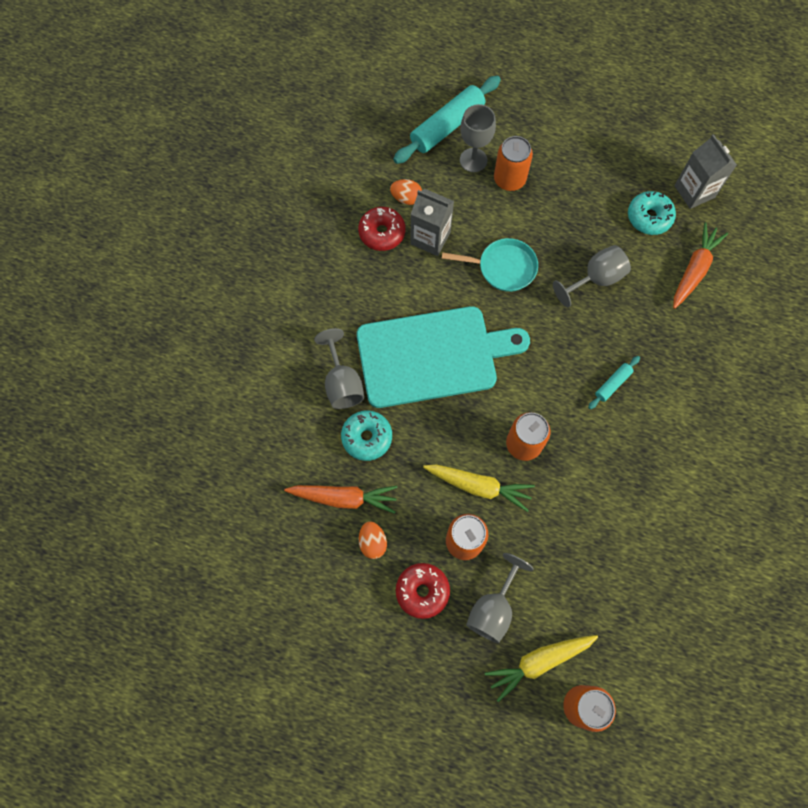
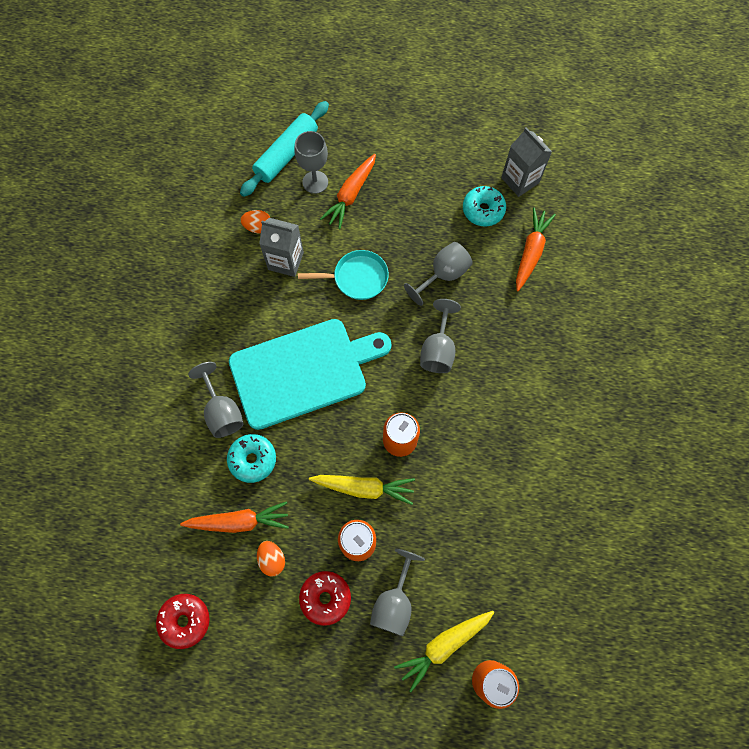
camera: 10 degrees left, 0 degrees up
red donut [358,207,406,251] -> red donut moved to [156,594,210,649]
orange can [494,136,533,191] -> orange carrot [320,154,376,229]
turquoise rolling pin [588,356,640,409] -> none
none -> grey goblet [420,299,461,373]

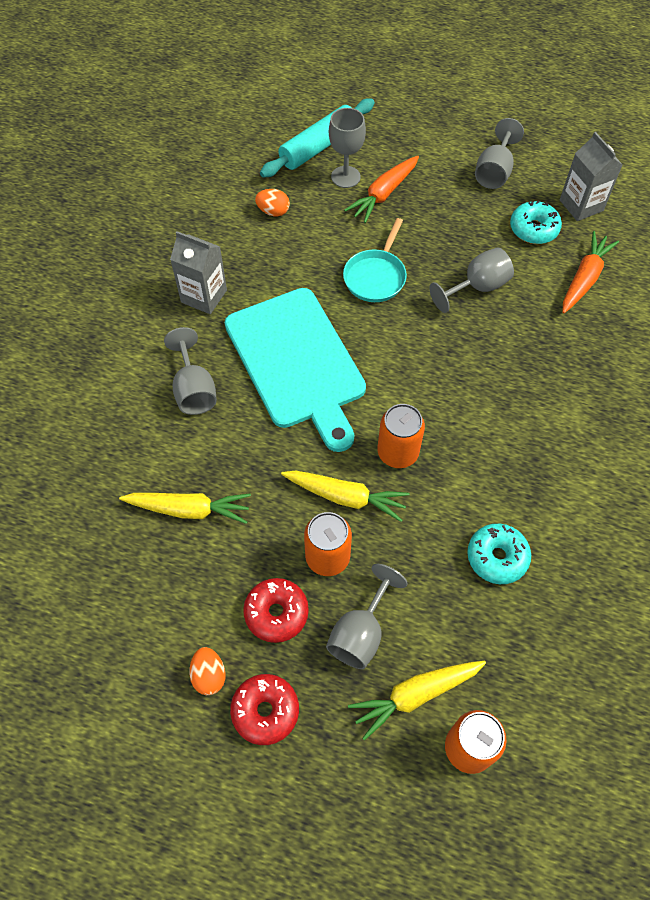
camera: 10 degrees right, 10 degrees down
red donut [156,594,210,649] -> red donut moved to [230,674,299,745]
orange carrot [180,501,289,533] -> yellow carrot [119,493,251,524]
turquoise donut [227,434,276,483] -> turquoise donut moved to [467,524,531,584]
turquoise cutting board [229,319,392,430] -> turquoise cutting board turned 75 degrees clockwise [225,288,366,452]
orange egg [257,541,285,576] -> orange egg moved to [189,647,226,695]
grey carton [259,218,304,277] -> grey carton moved to [170,231,227,314]
turquoise pan [298,250,389,300] -> turquoise pan turned 105 degrees clockwise [343,218,407,302]
grey goblet [420,299,461,373] -> grey goblet moved to [475,118,524,189]

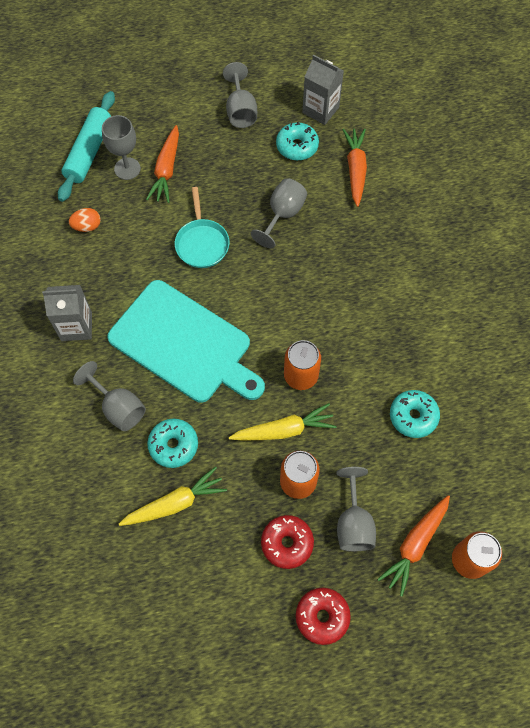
camera: 30 degrees left, 5 degrees up
orange egg [189,647,226,695] -> none
yellow carrot [348,661,486,740] -> orange carrot [377,495,450,597]
none -> turquoise donut [147,419,198,468]

